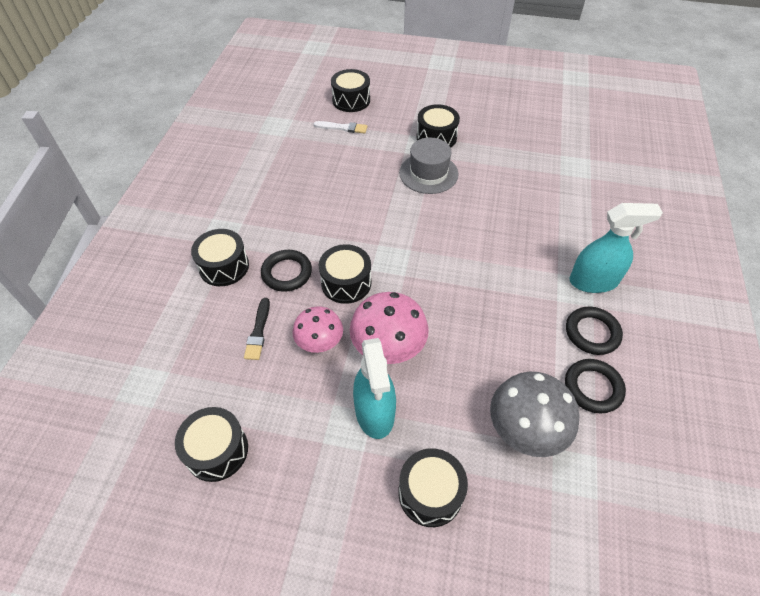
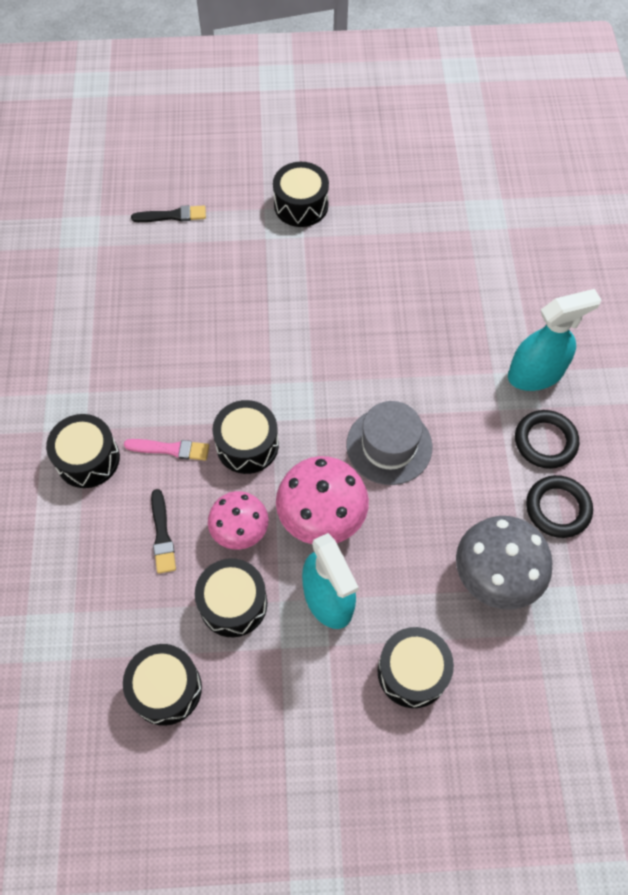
camera: 15 degrees left, 10 degrees up
black ring [261,250,312,292] -> pink brush [124,439,209,461]
white brush [314,121,368,133] -> black brush [131,205,206,222]
black drum [331,69,370,112] -> black drum moved to [195,558,267,637]
grey hat [399,138,458,194] -> grey hat moved to [346,401,432,485]

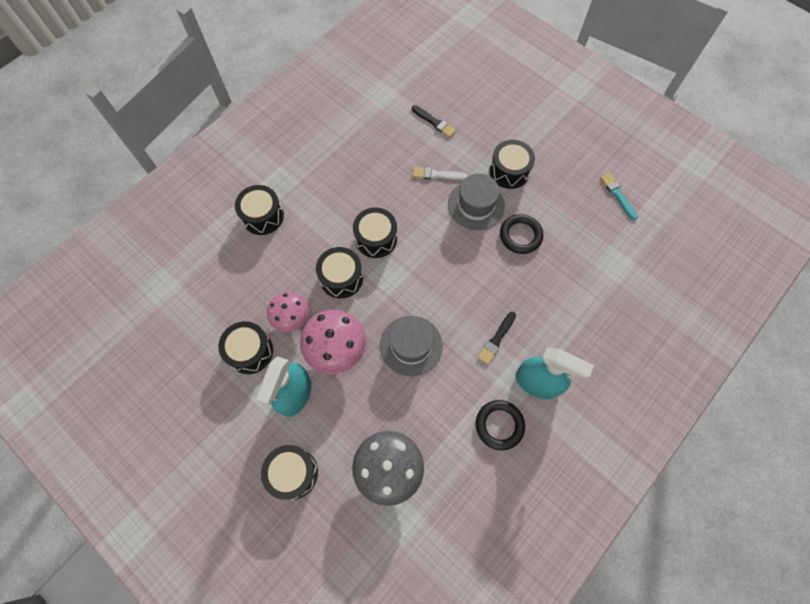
camera: 45 degrees right, 5 degrees up
black drum [123,644,202,726] -> black drum moved to [353,207,397,258]
pink brush [124,439,209,461] -> none
black brush [151,489,176,574] -> black brush moved to [477,312,516,365]
black ring [526,475,593,538] -> black ring moved to [500,214,543,254]
none -> white brush [413,167,468,180]
none -> grey hat [448,173,505,230]
none -> turquoise brush [601,173,638,220]

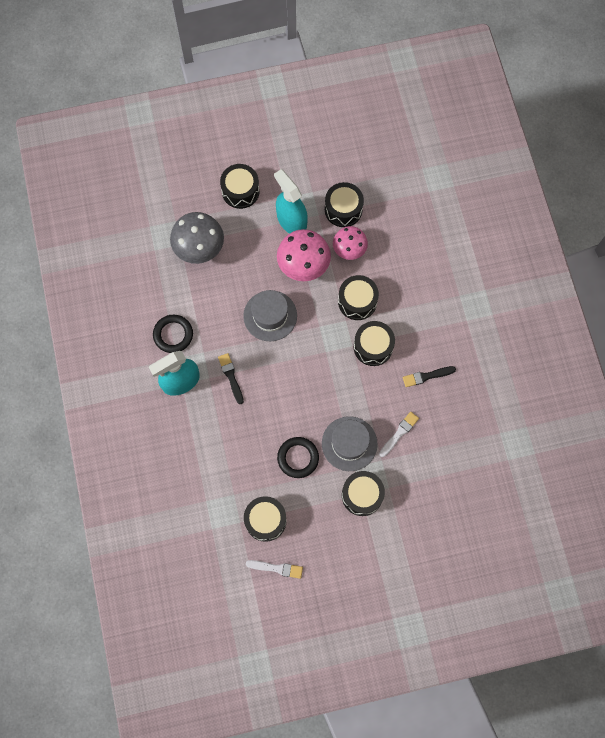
camera: 125 degrees right, 5 degrees up
black drum [235,185,284,235] -> black drum moved to [244,496,287,542]
black brush [412,105,456,138] -> black brush moved to [403,366,456,387]
turquoise brush [601,173,638,220] -> white brush [246,560,303,579]

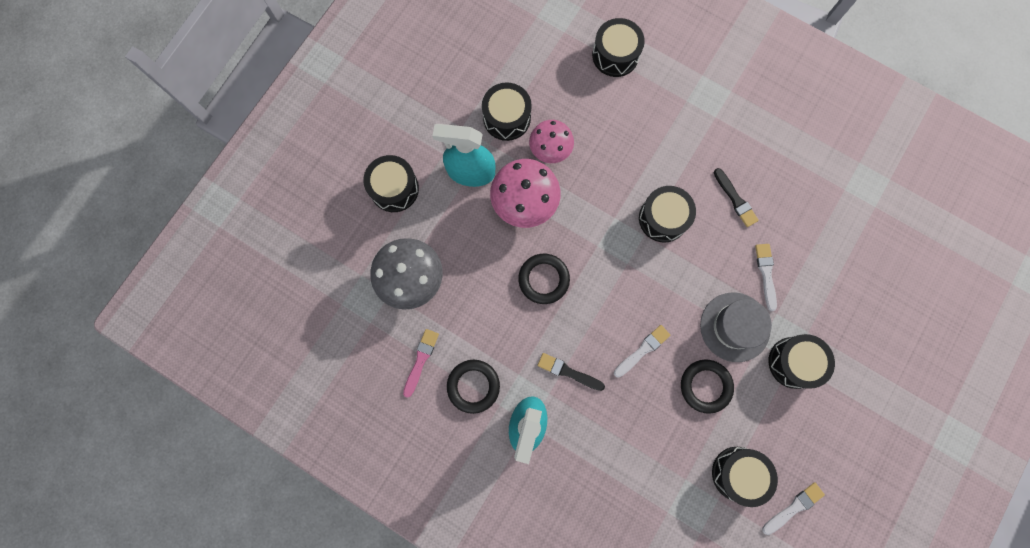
camera: 45 degrees left, 5 degrees up
grey hat [243,290,297,341] -> black ring [518,254,570,304]
black drum [338,275,379,320] -> black drum moved to [592,18,645,77]
black brush [403,366,456,387] -> black brush turned 60 degrees counterclockwise [714,168,759,227]
none -> pink brush [403,329,439,398]
none -> white brush [614,325,671,378]

